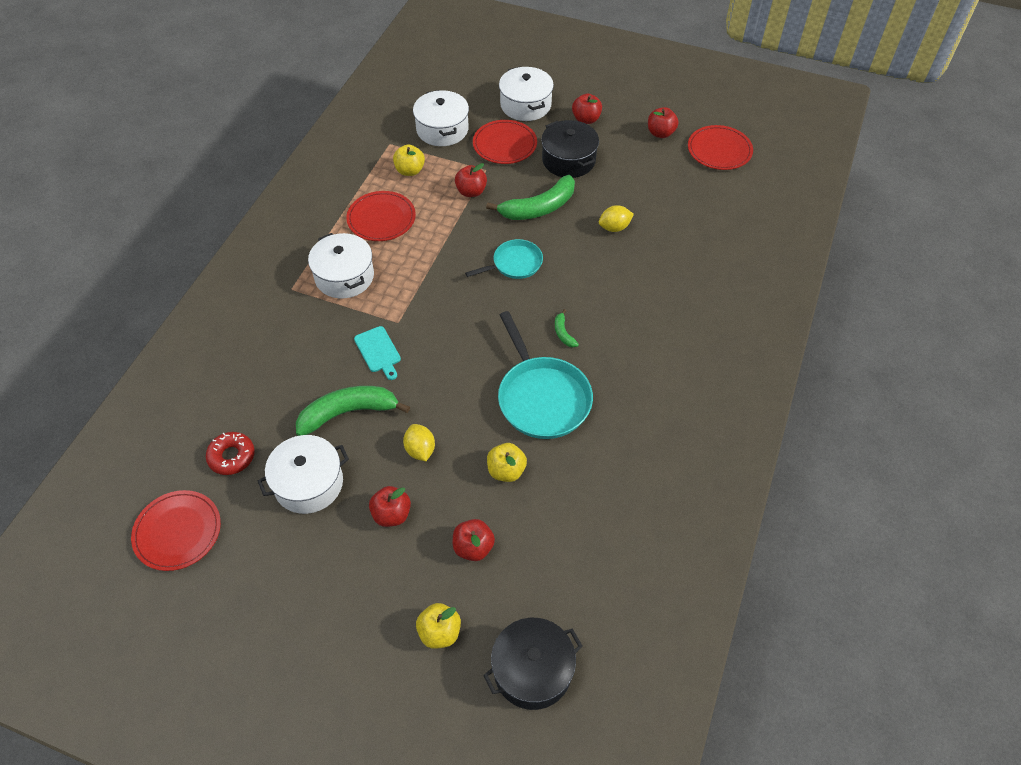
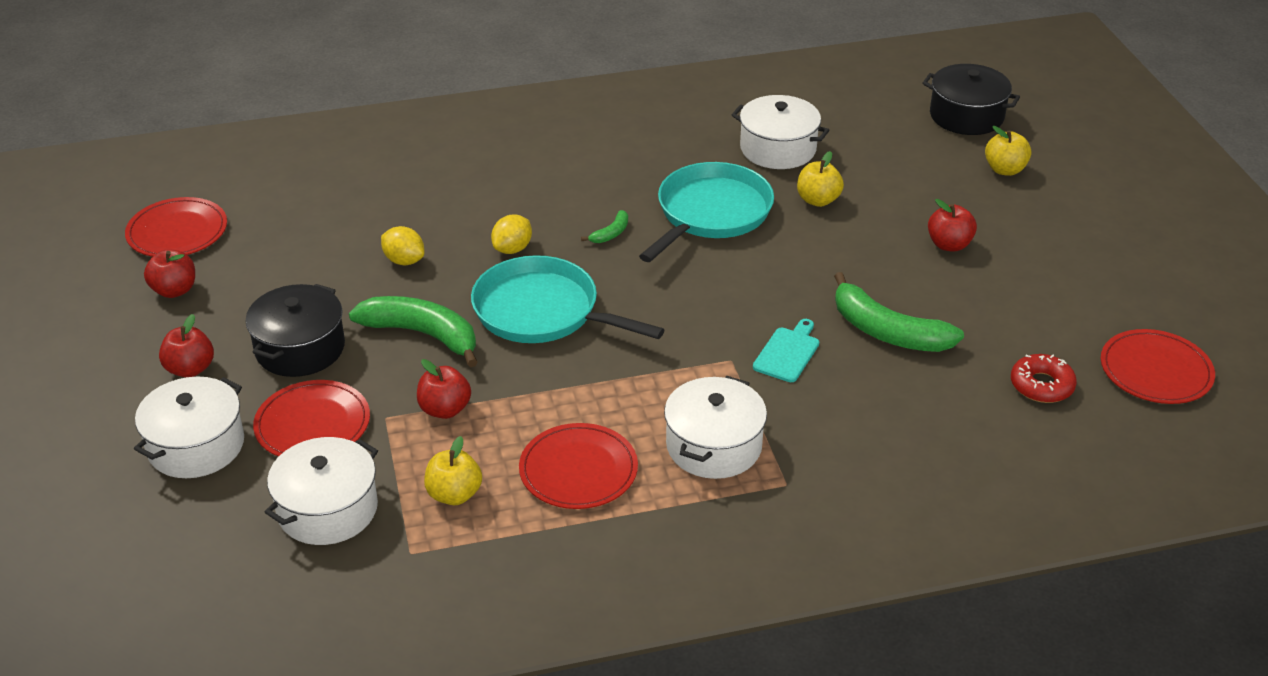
camera: 125 degrees left, 15 degrees down
white pot [258,435,349,514] -> white pot moved to [732,95,829,169]
yellow lemon [403,424,435,461] -> yellow lemon moved to [491,214,532,254]
red apple [453,519,495,561] -> none
turquoise pan [465,239,543,279] -> turquoise pan [471,255,665,343], size x1.71

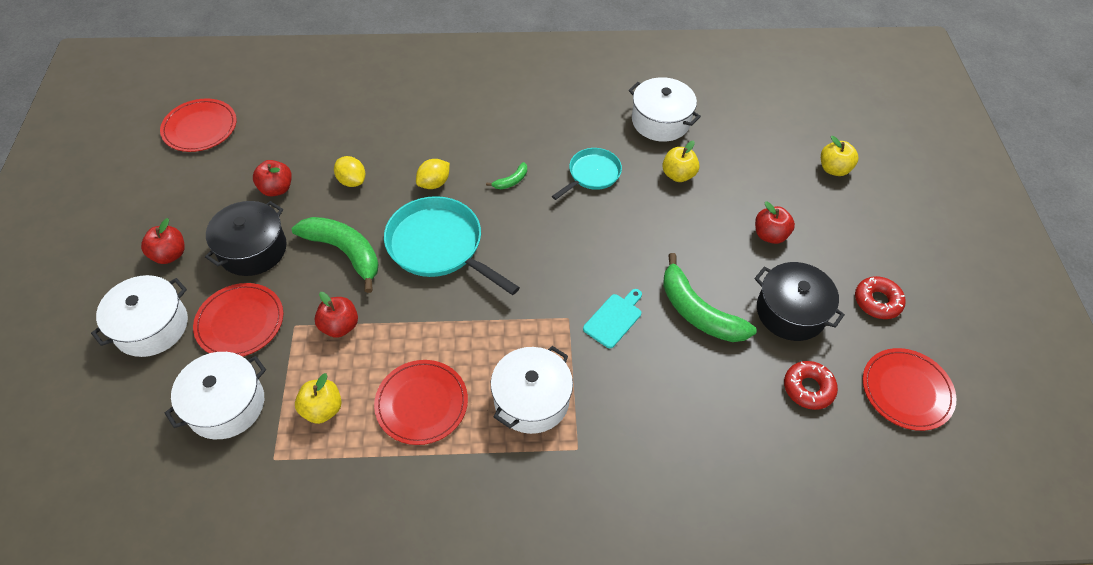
camera: 10 degrees right, 15 degrees up
red apple [144,249,195,298] -> red apple moved to [253,160,292,196]
turquoise pan [639,162,774,262] -> turquoise pan [552,148,622,200], size x0.59
black pot [923,64,1020,135] -> black pot moved to [755,262,845,341]
none -> red donut [855,276,906,319]

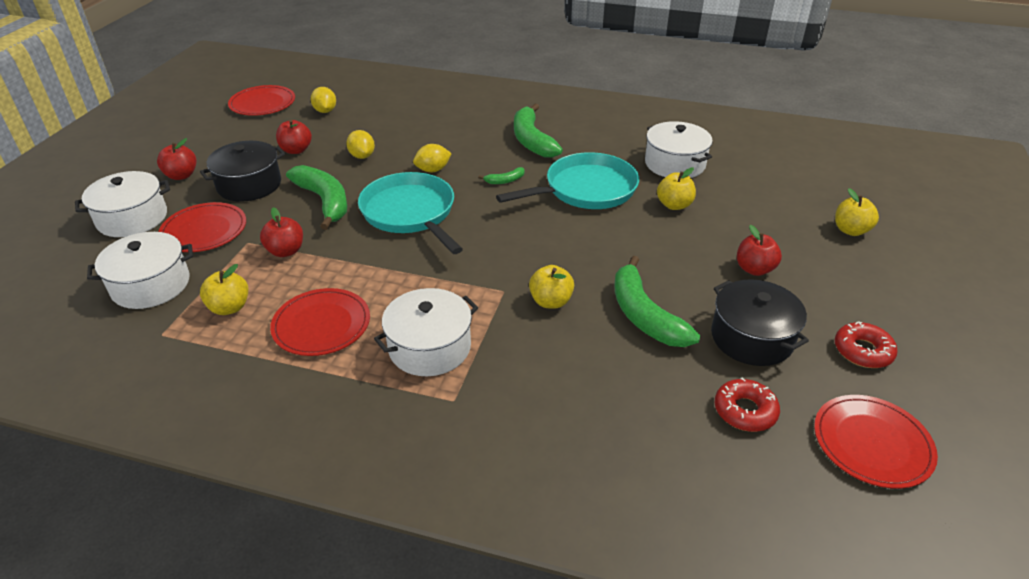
camera: 20 degrees right, 15 degrees down
turquoise pan [552,148,622,200] -> turquoise pan [496,152,639,209], size x1.71
turquoise cutting board [583,289,642,348] -> yellow apple [529,265,574,309]
none -> yellow lemon [311,87,336,113]
none -> green banana [514,103,563,158]

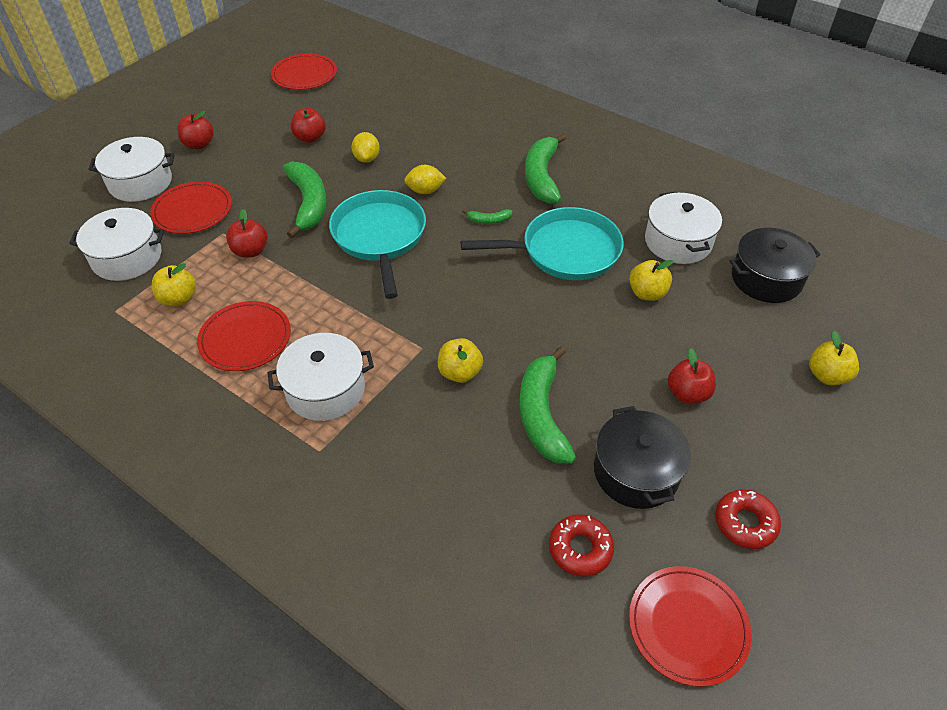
camera: 20 degrees right, 10 degrees up
black pot [200,141,285,202] -> black pot moved to [729,228,821,303]
yellow lemon [311,87,336,113] -> none

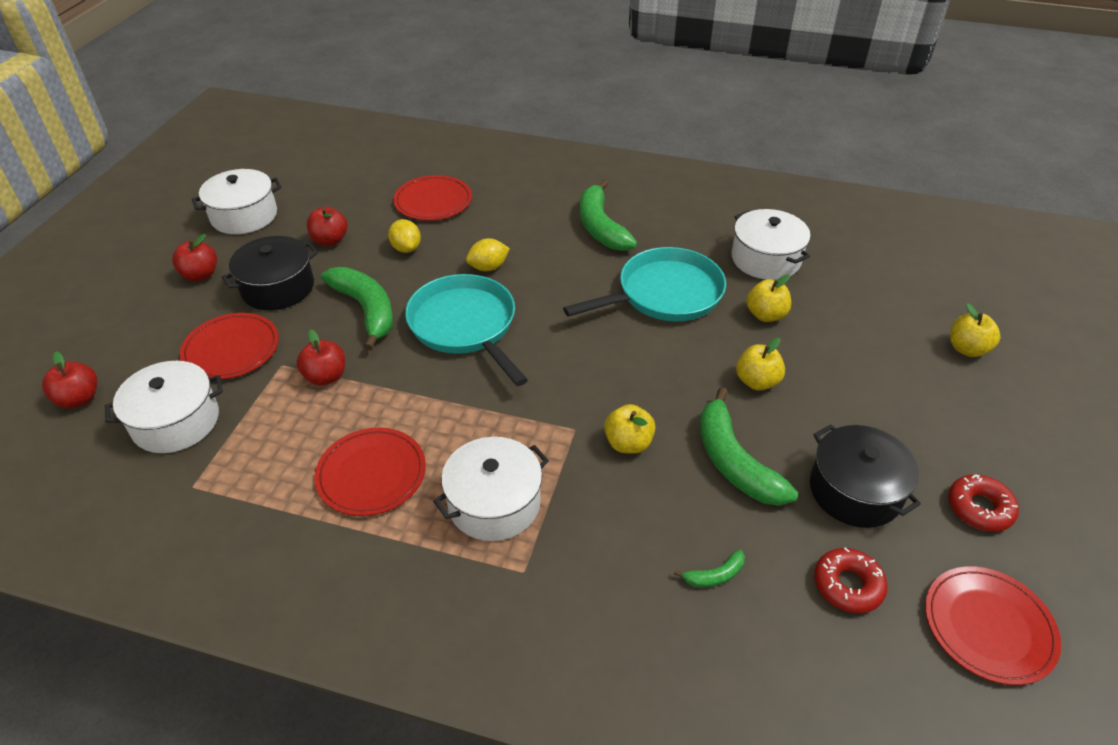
camera: 20 degrees left, 5 degrees down
white pot [89,137,175,202] -> white pot moved to [192,169,281,234]
yellow apple [152,263,196,306] -> yellow apple moved to [736,338,785,391]
red plate [271,54,337,90] -> red plate moved to [393,175,472,221]
green banana [462,209,513,224] -> green banana moved to [674,549,745,587]
red apple [668,348,716,404] -> red apple moved to [42,351,97,409]
black pot [729,228,821,303] -> black pot moved to [222,236,318,310]

